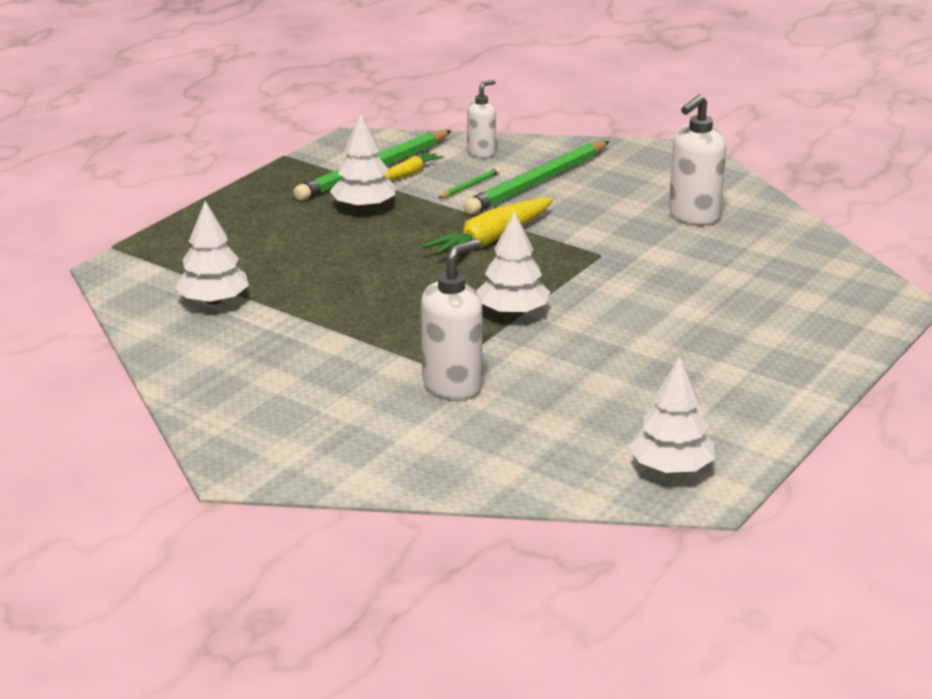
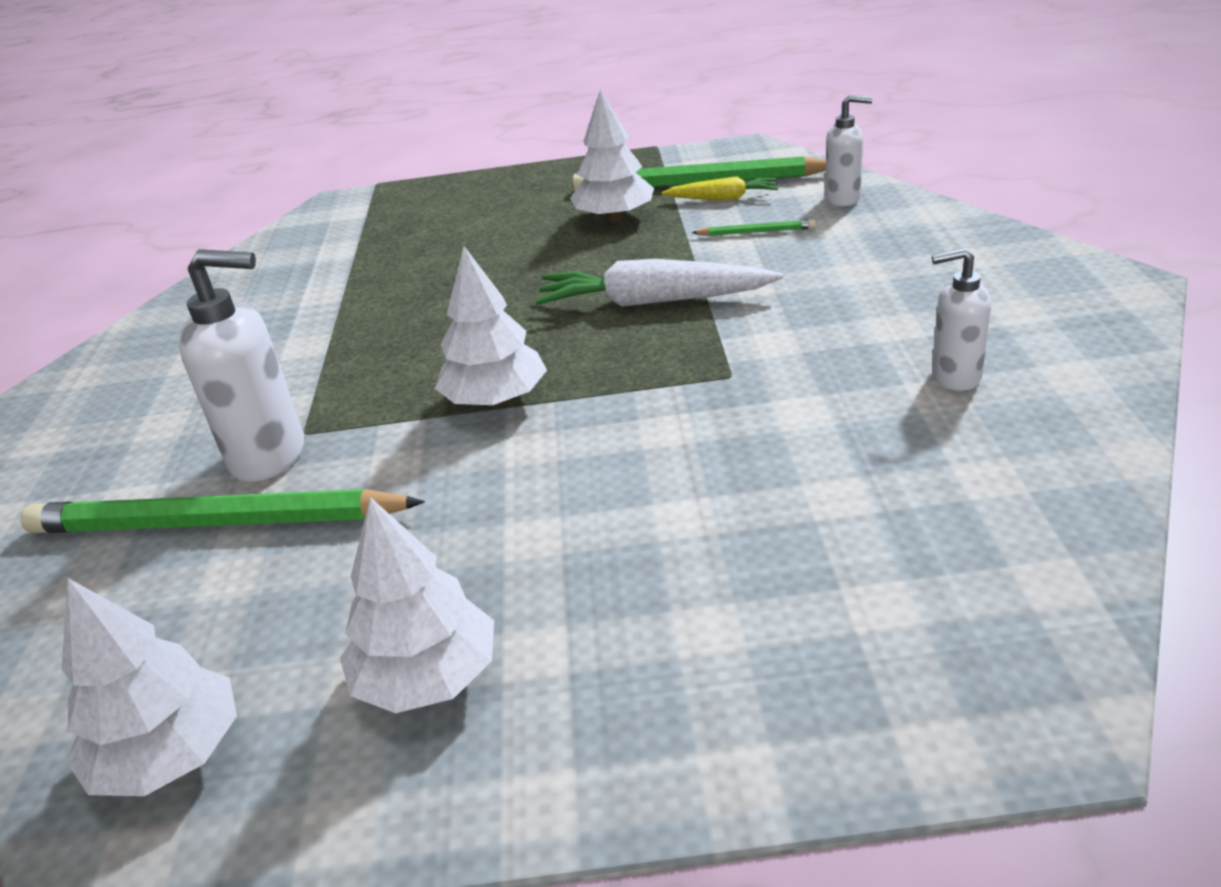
camera: 55 degrees right, 5 degrees up
white tree [175,201,249,305] -> white tree moved to [340,497,494,713]
yellow carrot [422,197,553,254] -> white carrot [535,259,783,307]
green pencil [463,141,609,215] -> green pencil moved to [20,489,425,533]
white soap dispenser [669,95,726,225] -> white soap dispenser [932,248,991,391], size x0.62

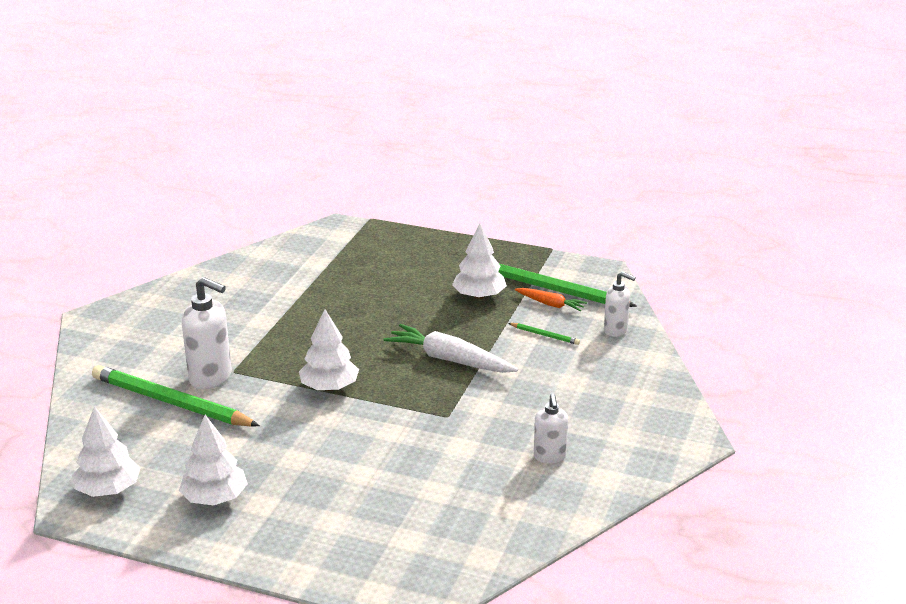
camera: 20 degrees right, 5 degrees down
yellow carrot [662,176,778,200] -> orange carrot [515,288,587,311]
white soap dispenser [932,248,991,391] -> white soap dispenser turned 120 degrees counterclockwise [534,394,568,464]

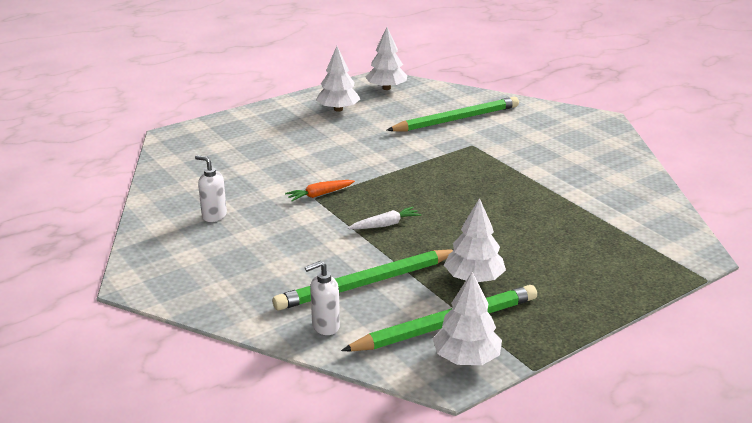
camera: 125 degrees right, 0 degrees up
white soap dispenser [182,277,232,389] -> none
white tree [299,309,359,391] -> white tree moved to [432,271,502,365]
white carrot [384,324,518,373] -> white carrot [348,207,421,229], size x0.56
green pencil [508,323,580,345] -> green pencil [273,249,454,311], size x2.43
orange carrot [515,288,587,311] -> orange carrot moved to [285,180,355,201]

